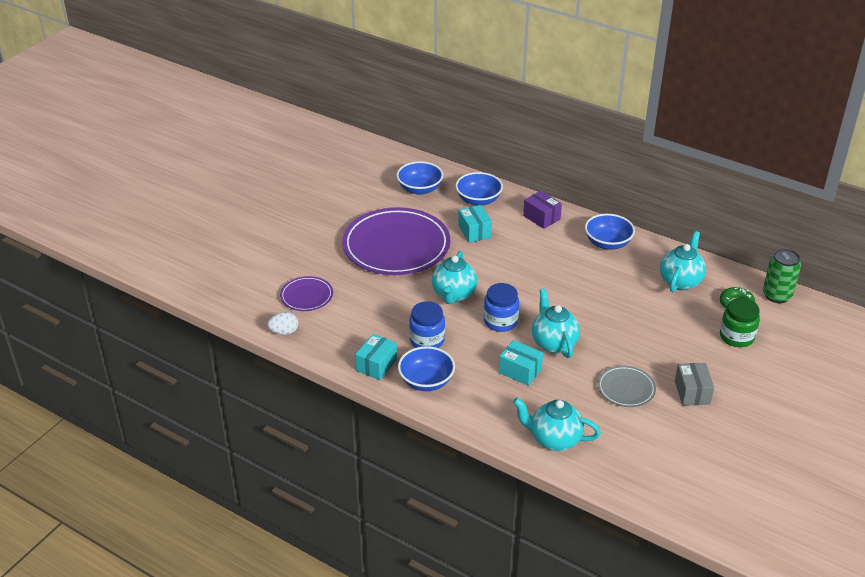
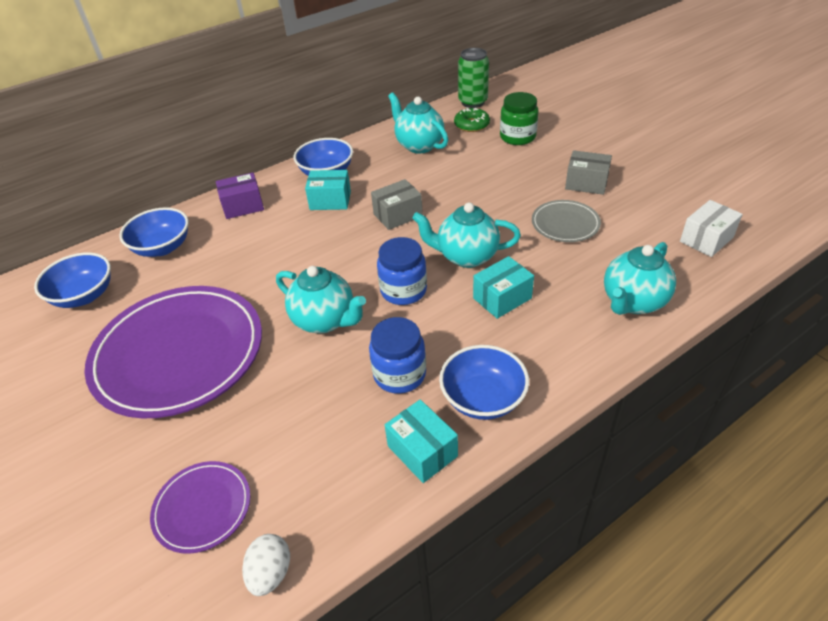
camera: 65 degrees left, 5 degrees up
turquoise box [458,205,492,243] -> turquoise box moved to [305,170,351,210]
none -> grey box [371,179,423,230]
none -> white box [680,200,743,257]

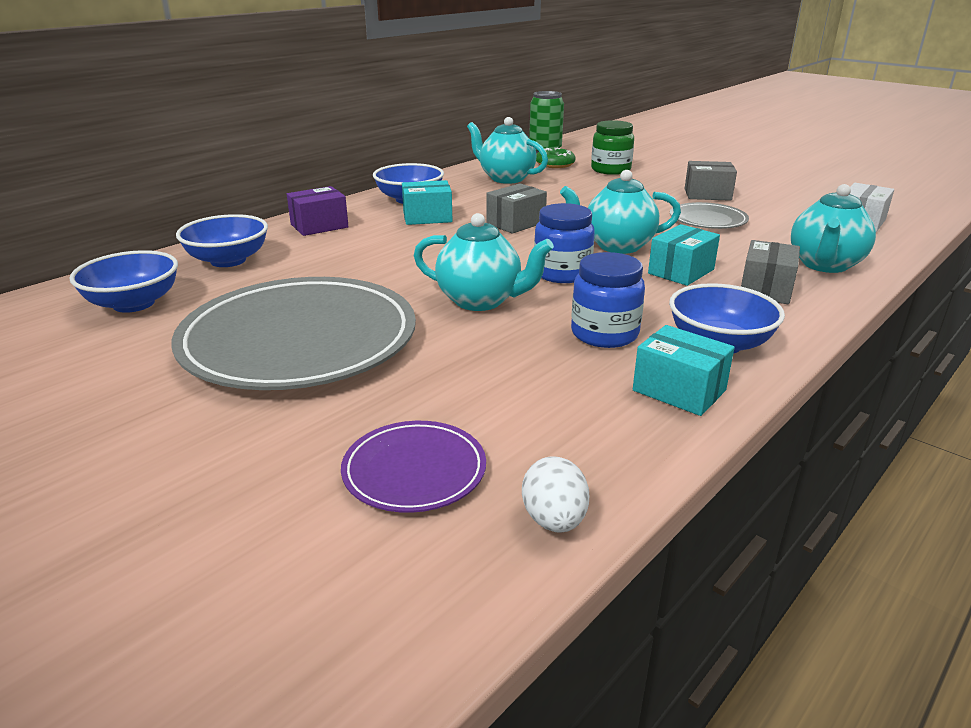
camera: 15 degrees left, 15 degrees down
purple plate [84,286,262,418] -> grey plate [172,277,416,390]
none -> grey box [741,240,800,304]

